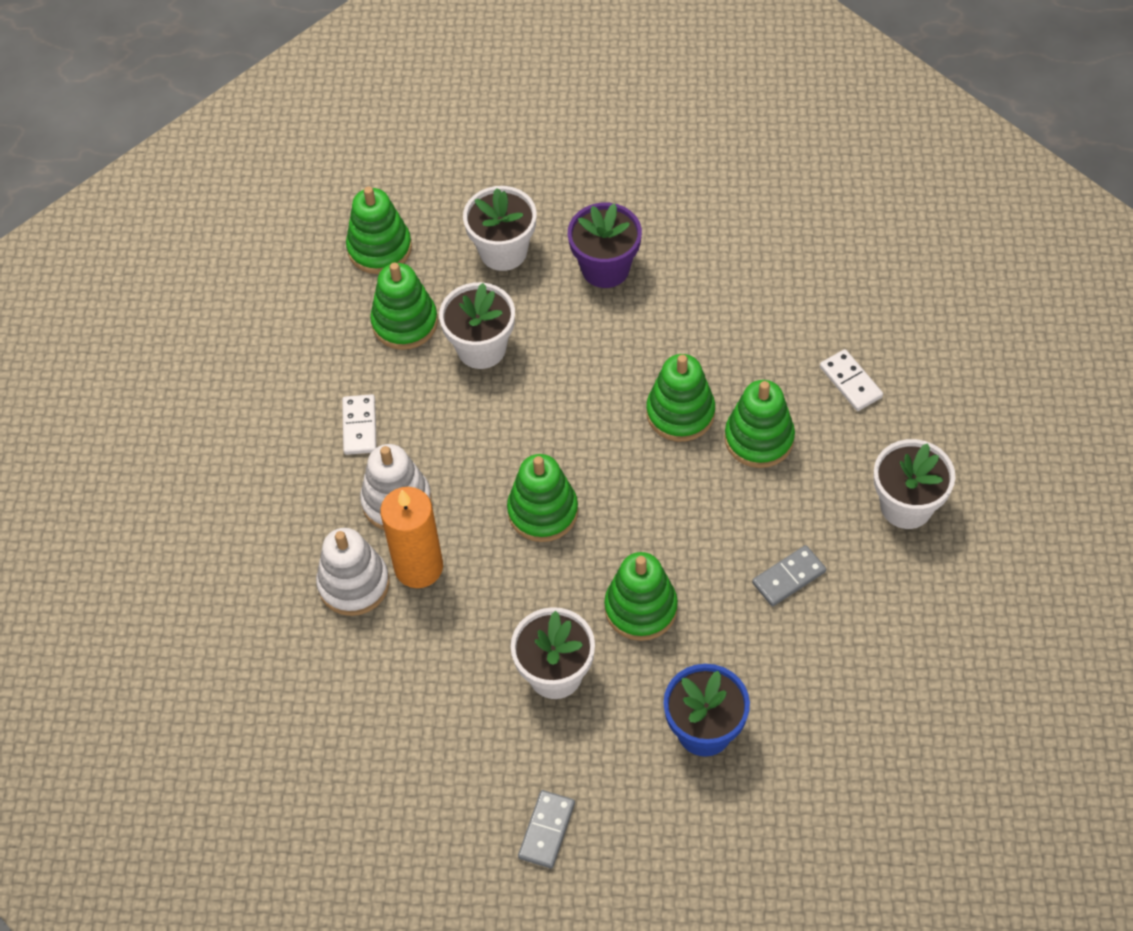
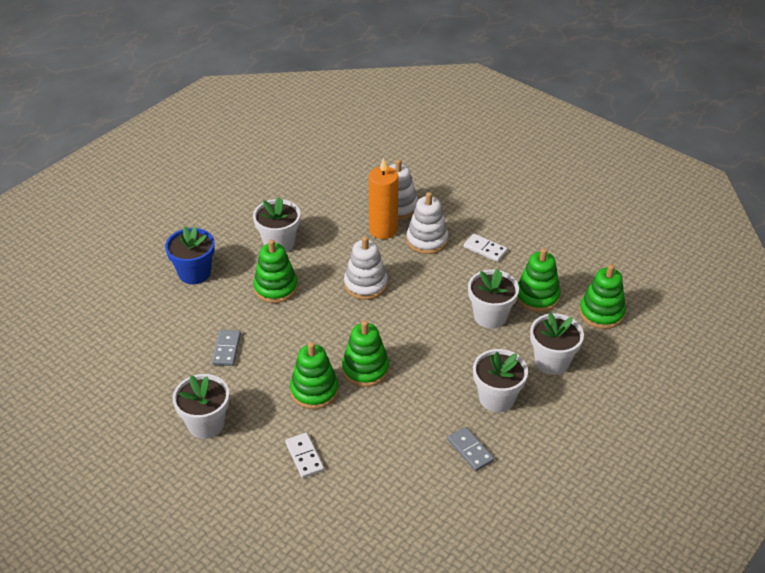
camera: 125 degrees right, 15 degrees down
green stacking toy [507,454,578,542] -> white stacking toy [344,236,388,300]
grey domino [518,790,575,869] -> grey domino moved to [447,427,494,471]
purple flower pot [568,203,642,288] -> white flower pot [473,349,528,412]
white domino [820,349,883,411] -> white domino turned 60 degrees clockwise [285,433,324,478]

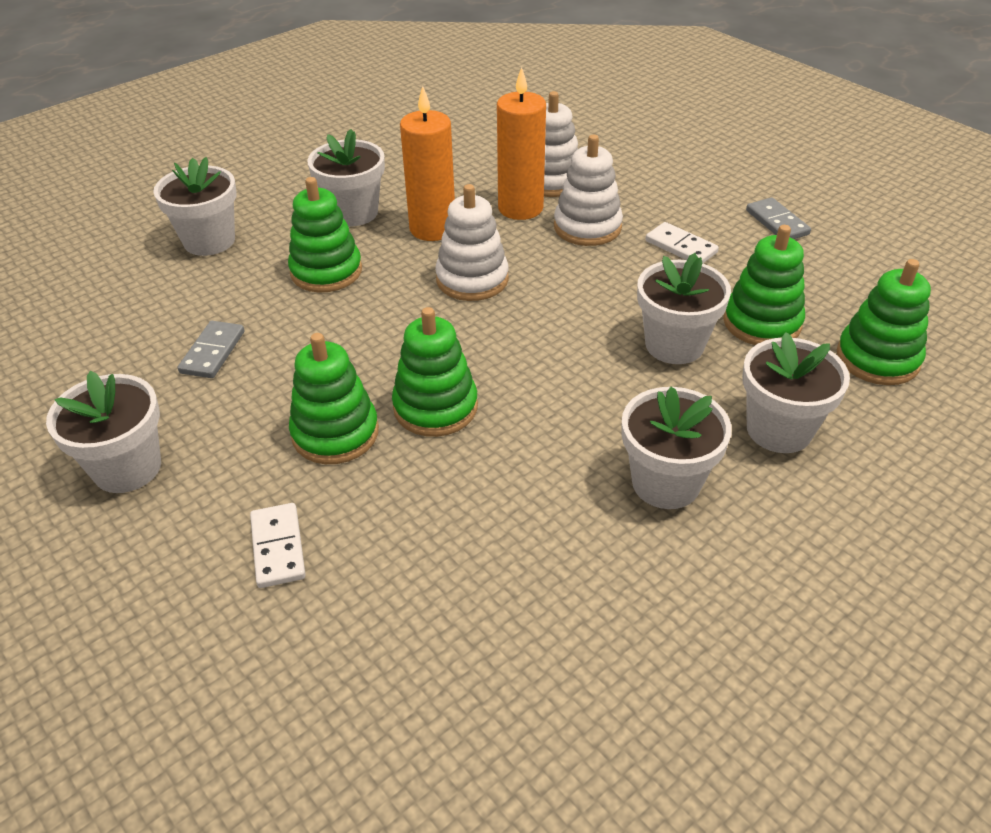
camera: 10 degrees right, 0 degrees up
blue flower pot [165,226,215,284] -> white flower pot [153,157,237,256]
grey domino [447,427,494,471] -> grey domino moved to [746,197,811,239]
none -> orange candle [400,86,455,241]

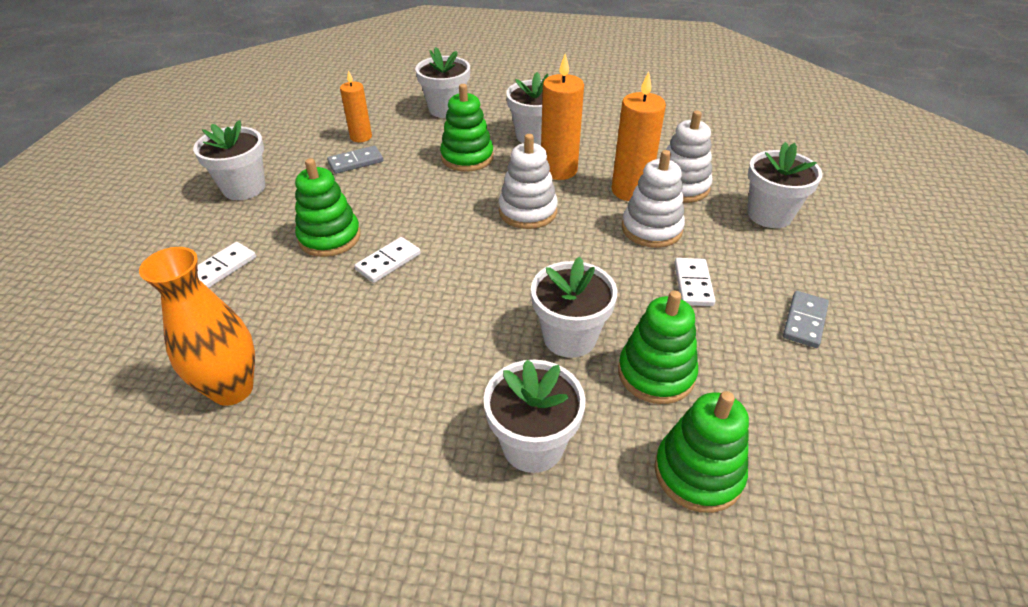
camera: 50 degrees right, 0 degrees up
green stacking toy [392,307,478,437] -> white domino [354,237,421,283]
white flower pot [622,387,732,509] -> white flower pot moved to [747,142,823,228]
none -> orange vase [139,247,255,406]
none -> orange candle [340,70,372,142]

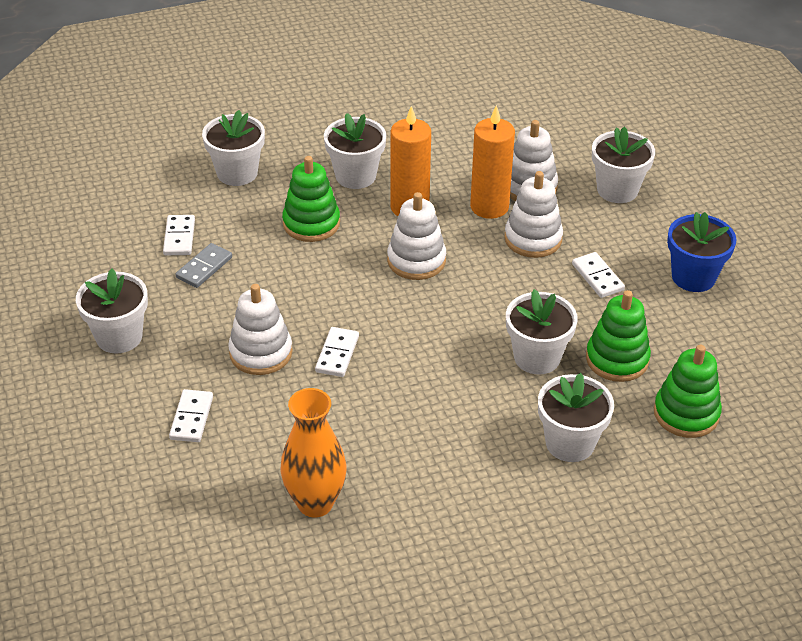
camera: 30 degrees left, 0 degrees up
green stacking toy [295,158,361,257] -> white stacking toy [228,284,293,375]
orange candle [340,70,372,142] -> white domino [163,215,195,255]
grey domino [783,291,829,348] -> blue flower pot [667,212,737,292]

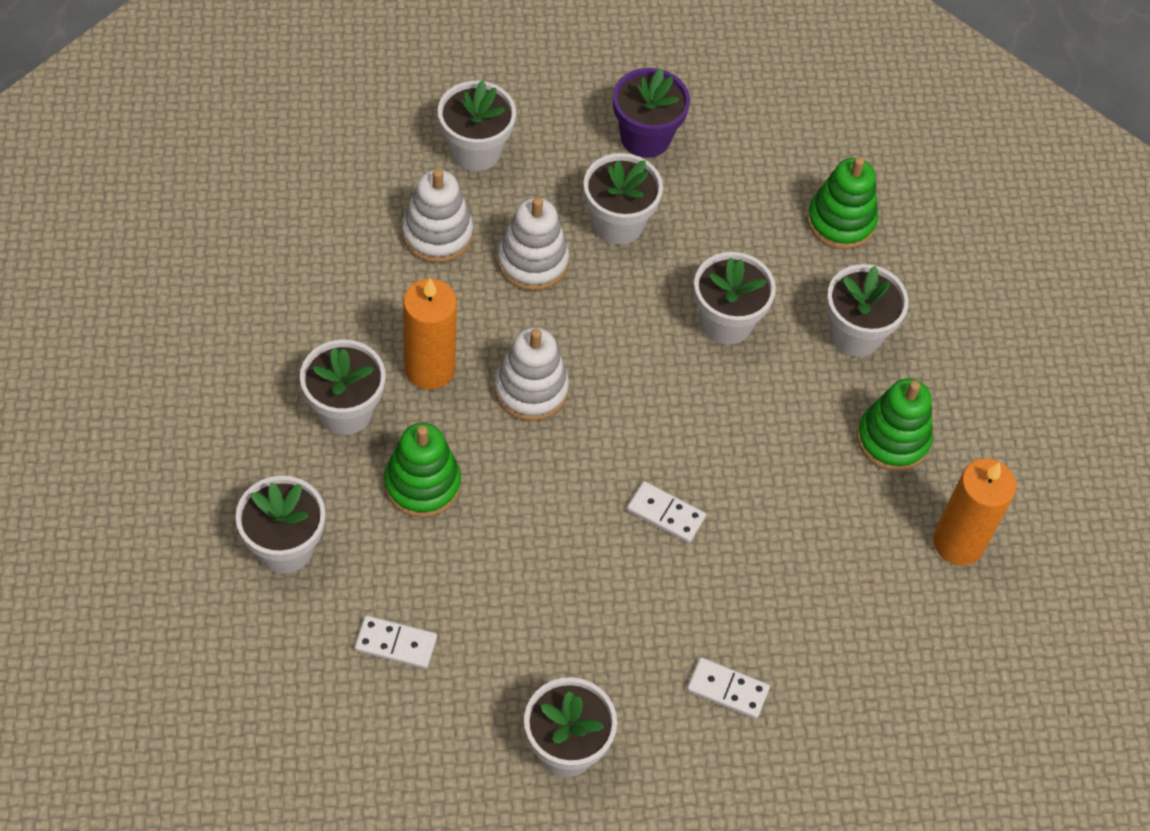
camera: 80 degrees left, 15 degrees up
grey domino [175,243,232,288] -> none
white stacking toy [228,284,293,375] -> none
orange vase [280,388,346,517] -> none
orange candle [470,105,515,219] -> orange candle moved to [933,458,1016,565]
white domino [572,252,625,298] -> white flower pot [584,153,663,245]
green stacking toy [586,290,651,382] -> green stacking toy moved to [857,379,933,471]
blue flower pot [667,212,737,292] -> purple flower pot [613,68,690,158]

